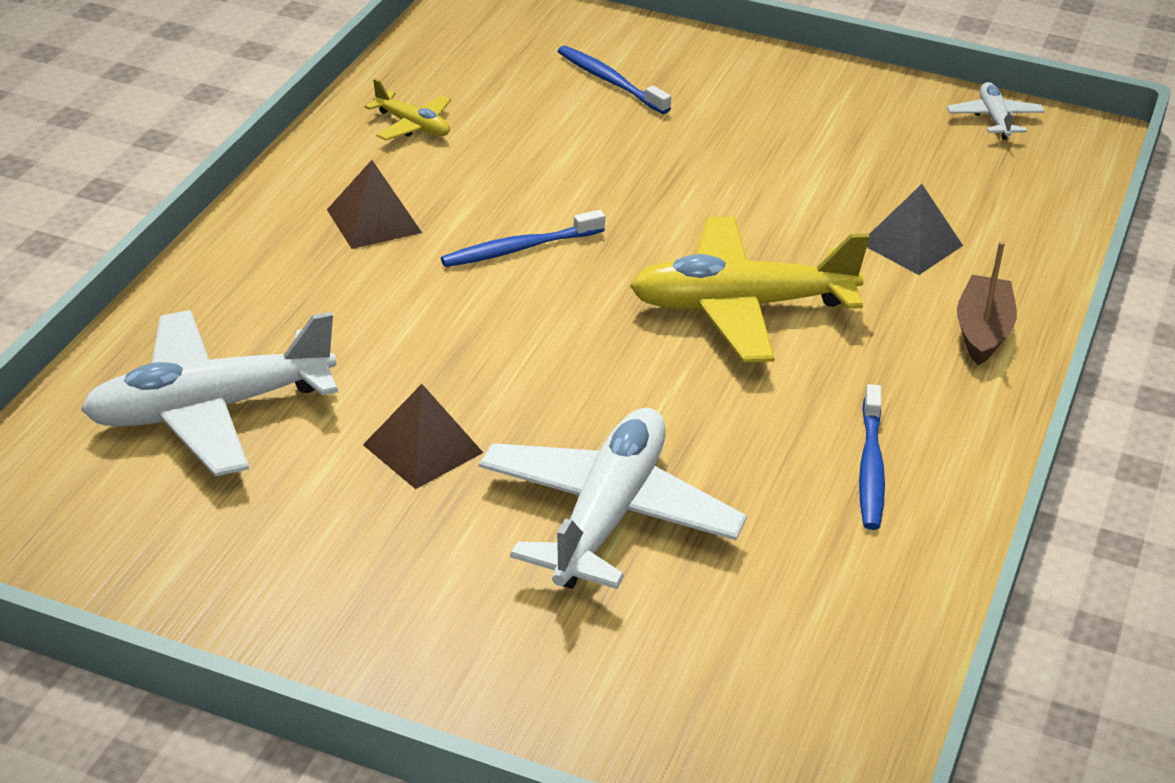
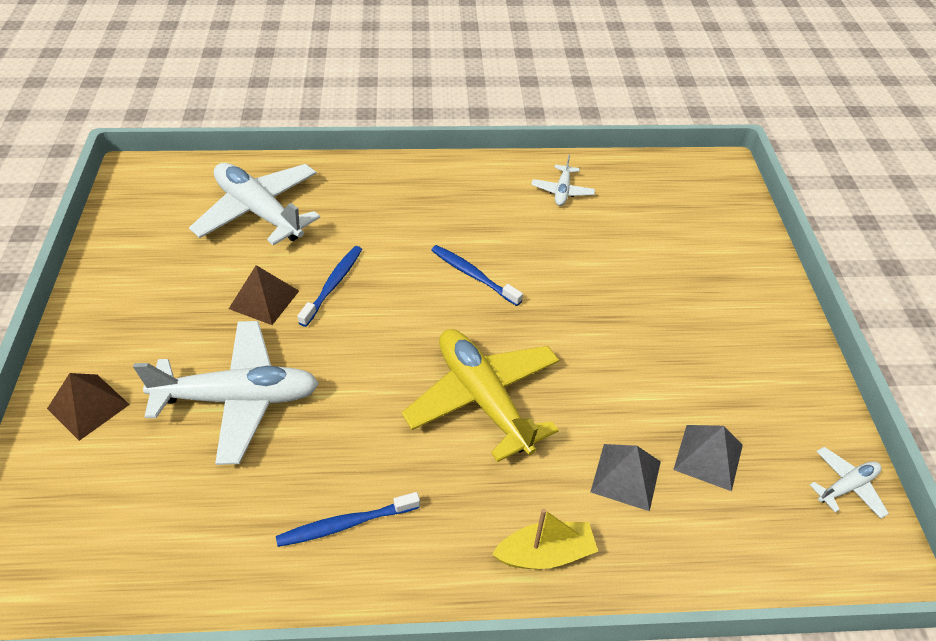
camera: 65 degrees right, 10 degrees up
brown pyramid [327,160,422,249] -> brown pyramid moved to [47,373,130,441]
yellow plane [365,79,451,140] -> white plane [531,155,595,206]
blue toothbrush [558,46,671,114] -> blue toothbrush moved to [298,246,362,327]
brown boat [957,241,1017,365] -> yellow boat [492,508,598,569]
none -> grey pyramid [673,425,743,491]

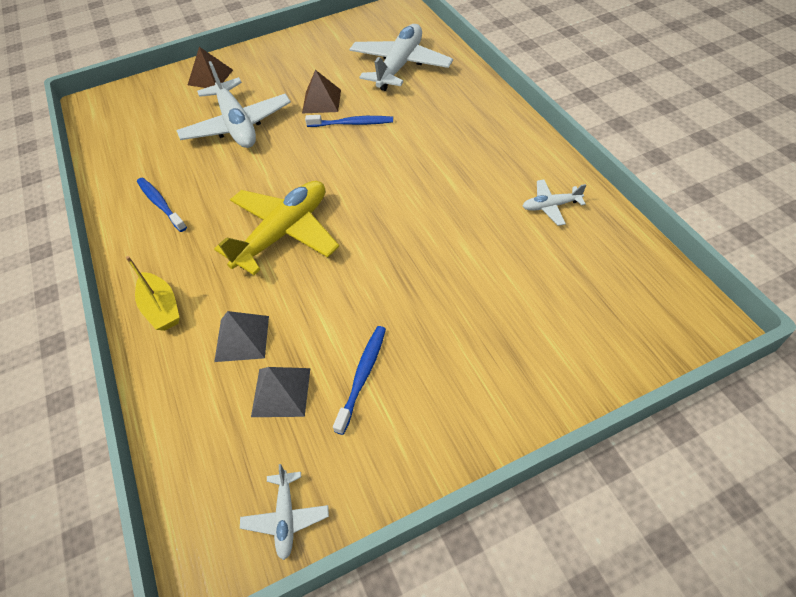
camera: 75 degrees right, 5 degrees up
blue toothbrush [431,245,523,306] -> blue toothbrush moved to [333,326,386,435]
white plane [810,447,889,519] -> white plane turned 45 degrees clockwise [240,464,329,560]

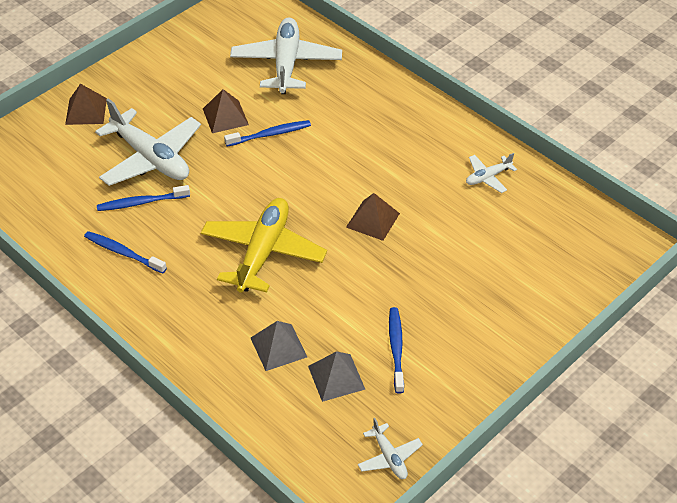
camera: 25 degrees left, 5 degrees down
yellow boat [126,256,180,331] -> none
none -> blue toothbrush [97,185,190,211]
none -> brown pyramid [346,193,400,241]

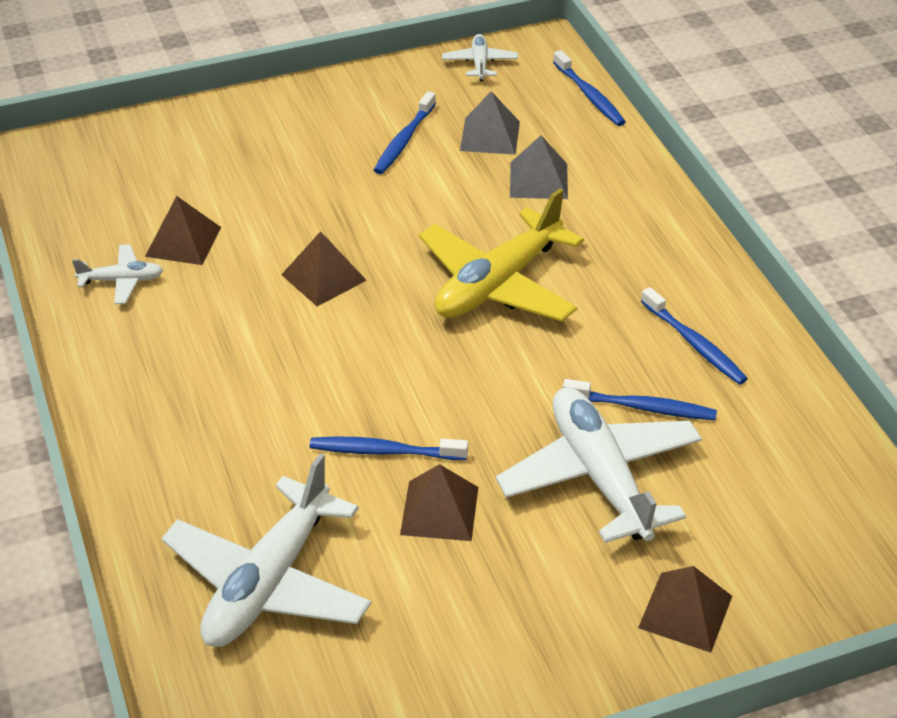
camera: 155 degrees left, 5 degrees down
none -> brown pyramid [145,196,221,265]
none -> blue toothbrush [553,50,626,126]

